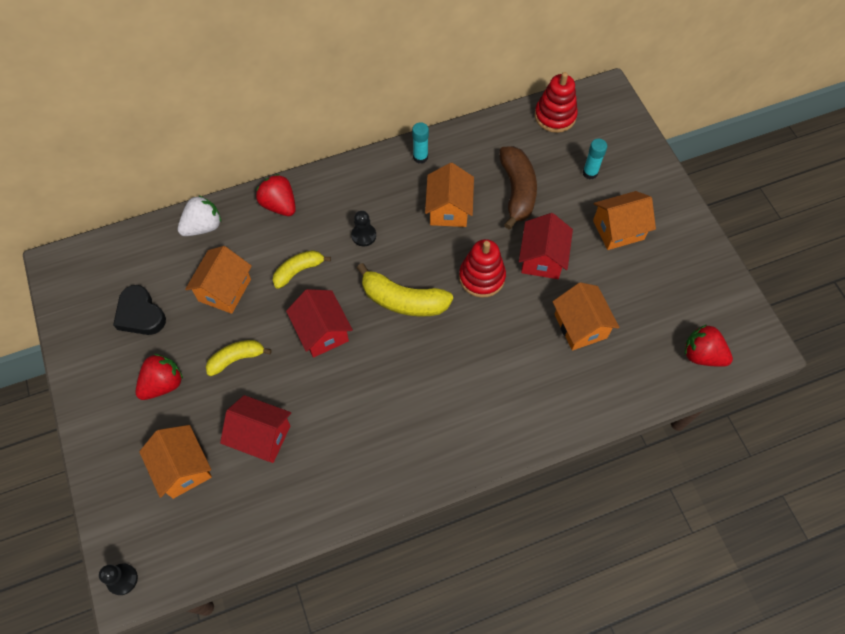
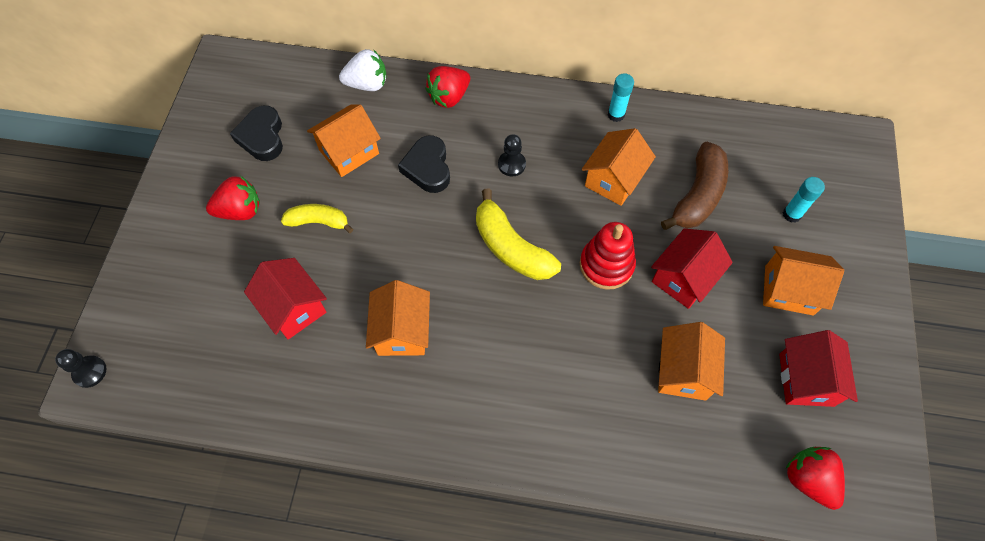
camera: 30 degrees right, 0 degrees up
orange house [139,425,212,499] -> orange house moved to [366,280,430,356]
red strawberry [256,174,296,216] -> red strawberry turned 120 degrees counterclockwise [425,66,470,108]
yellow banana [273,250,331,289] -> black heart [398,136,450,193]
red house [286,289,353,358] -> red house moved to [779,330,858,407]
red stacking toy [535,72,578,133] -> none

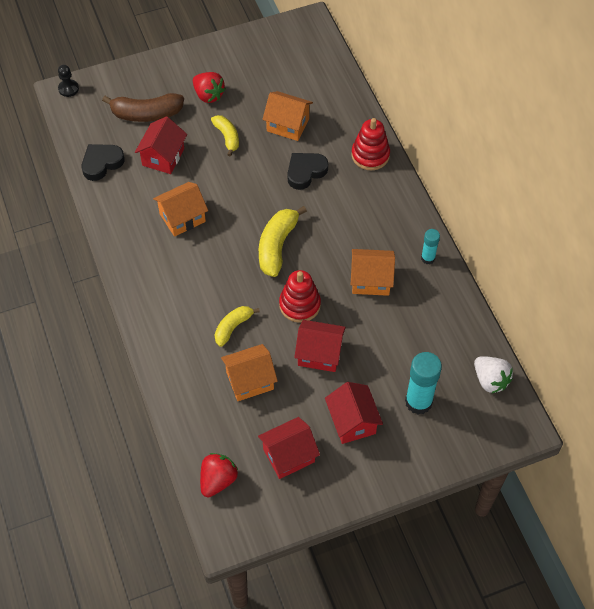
camera: 60 degrees right, 5 degrees down
black heart [230,106,283,161] -> black heart moved to [82,144,125,181]
white strawberry [339,49,386,91] -> white strawberry moved to [474,356,513,394]
red strawberry [425,66,470,108] -> red stacking toy [351,118,390,170]
black pawn [498,134,526,177] -> none
brown banana [661,142,728,230] -> brown banana moved to [102,93,184,122]
orange house [763,246,844,315] -> red house [325,382,383,444]
turquoise glue stick [783,177,825,223] -> turquoise glue stick [405,352,442,414], size x1.79
none -> yellow banana [215,306,260,347]

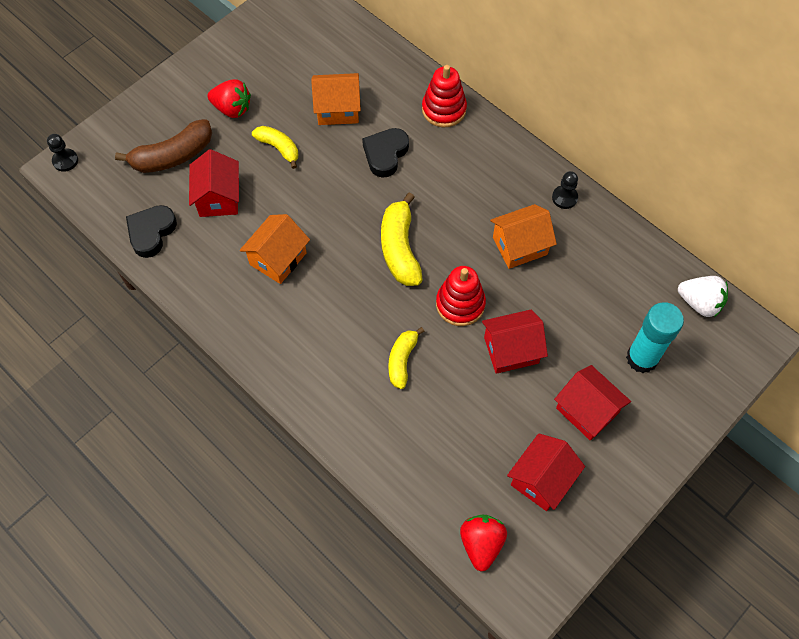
camera: 25 degrees left, 5 degrees up
orange house [221,344,278,401] -> none
turquoise glue stick [421,229,440,264] -> black pawn [552,171,578,209]

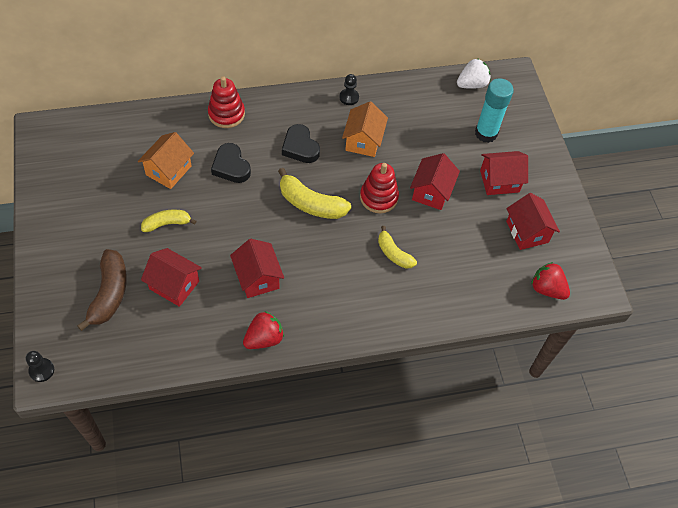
camera: 60 degrees left, 5 degrees down
black heart [126,205,177,258] -> black heart moved to [282,124,320,163]
red strawberry [207,79,251,118] -> red strawberry moved to [243,311,284,349]
orange house [240,214,310,284] -> red house [230,239,284,298]

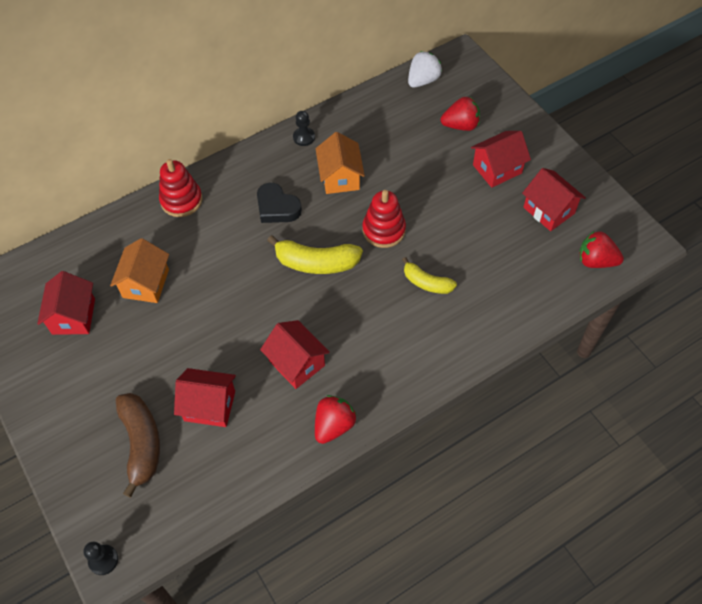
camera: 15 degrees left, 0 degrees up
yellow banana [141,209,196,232] -> none
black heart [211,143,251,183] -> none
red house [410,153,460,210] -> red house moved to [37,271,95,335]
turquoise glue stick [475,78,514,143] -> red strawberry [441,97,480,131]

